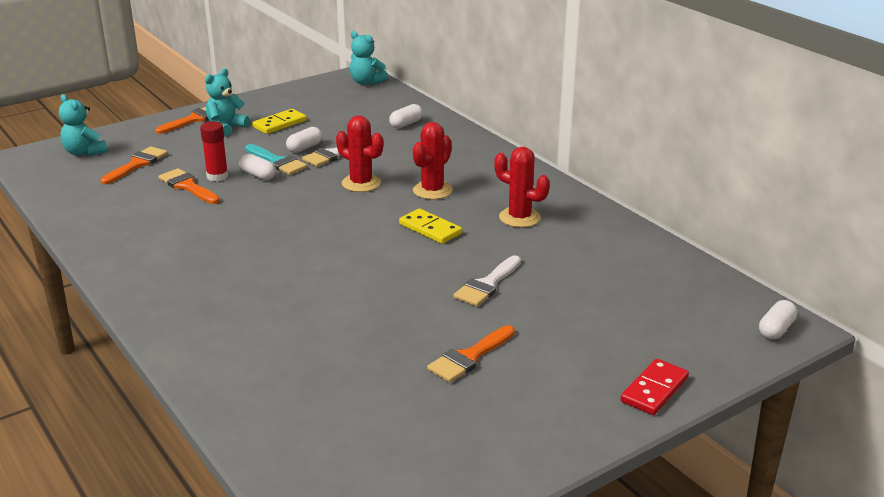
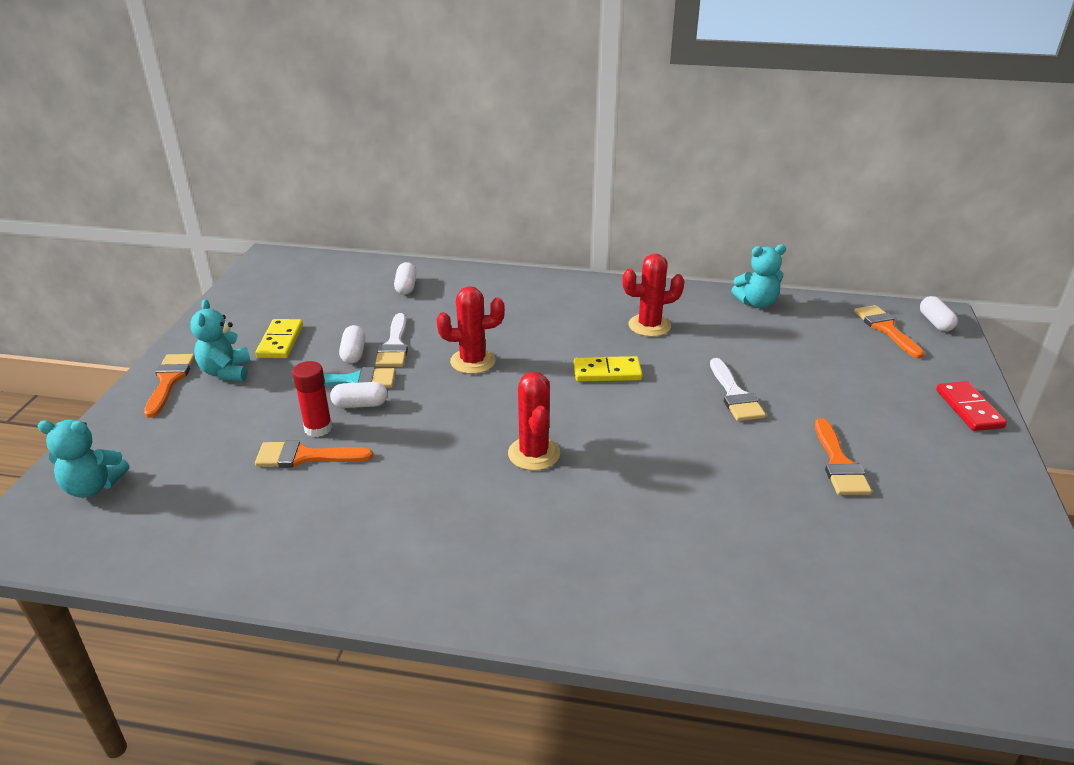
camera: 45 degrees left, 5 degrees up
orange brush [100,146,168,184] -> orange brush moved to [854,305,924,358]
turquoise teddy bear [350,31,388,85] -> turquoise teddy bear moved to [731,244,786,308]
red cactus [413,122,453,200] -> red cactus moved to [508,372,560,471]

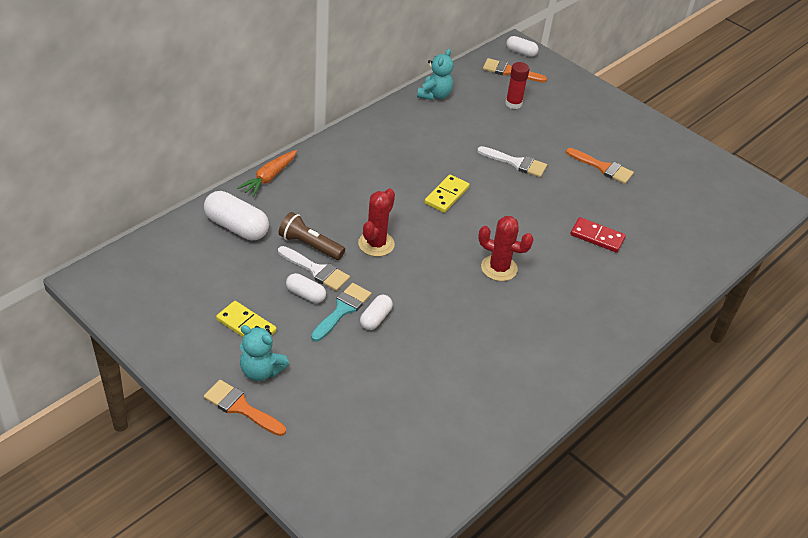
camera: 60 degrees left, 10 degrees up
turquoise teddy bear [38,420,129,498] -> none
orange brush [255,440,373,468] -> none
red glue stick [292,361,332,437] -> red glue stick moved to [505,62,530,109]
white capsule [394,262,417,295] -> white capsule [204,191,269,240], size x1.75
red cactus [622,254,685,337] -> none
red domino [936,381,1007,431] -> red domino moved to [570,217,626,253]
none -> orange carrot [237,150,297,197]
none -> brown flashlight [279,212,345,260]

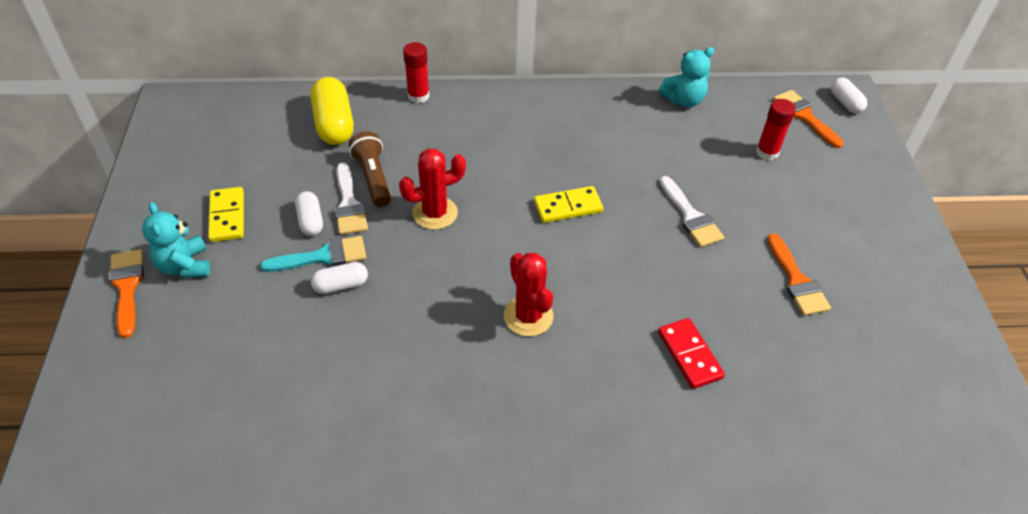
camera: 45 degrees right, 5 degrees up
white capsule [204,191,269,240] -> yellow capsule [310,77,354,145]
orange carrot [237,150,297,197] -> red glue stick [403,42,430,103]

